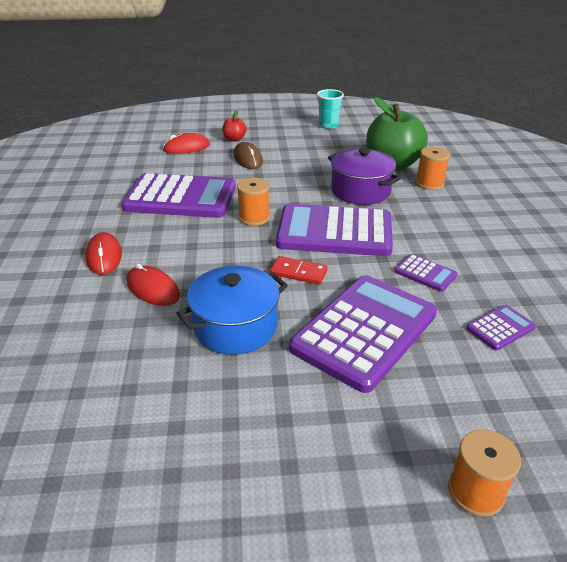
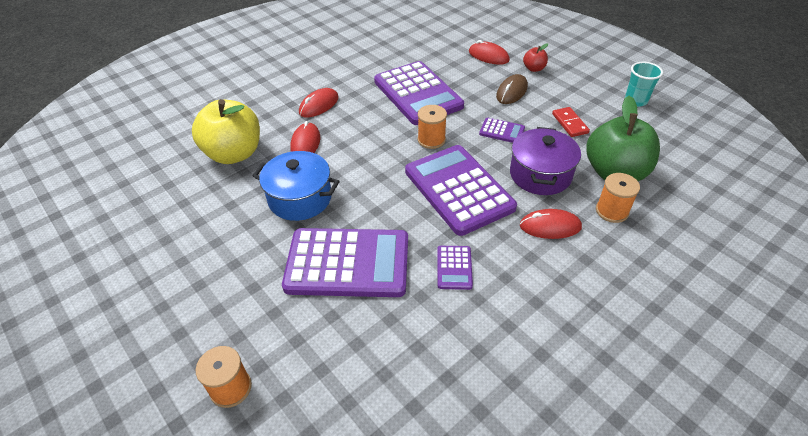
camera: 55 degrees right, 10 degrees up
red domino [270,256,328,285] -> red domino moved to [552,107,590,137]
purple calculator [466,305,536,351] -> purple calculator moved to [479,118,525,143]
none -> yellow apple [192,99,260,164]
none -> red mouse [520,209,582,239]

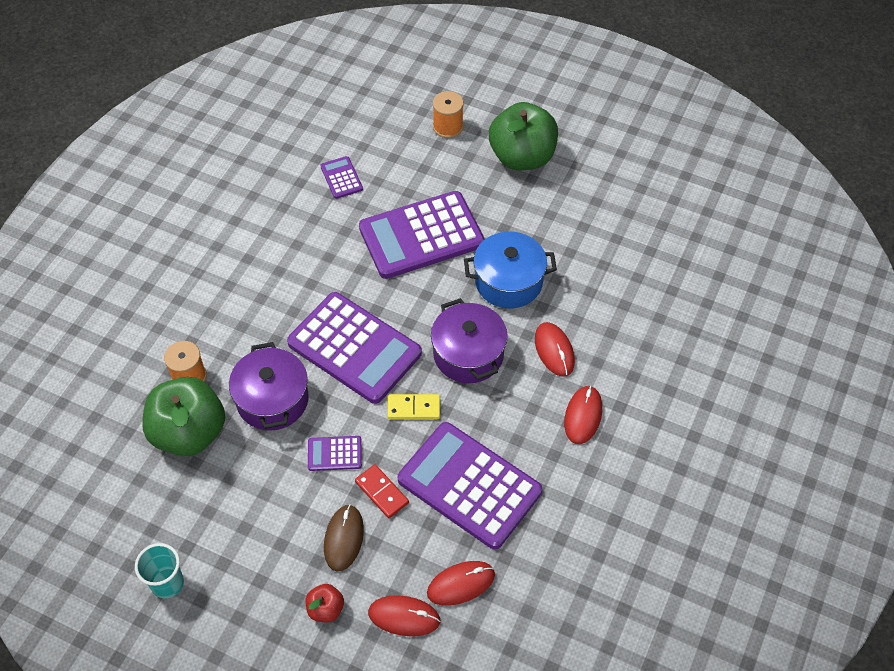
camera: 155 degrees right, 10 degrees up
yellow apple [192,99,260,164] -> none
orange spool [418,105,447,149] -> yellow domino [388,394,440,419]
purple calculator [437,246,473,290] -> purple calculator moved to [320,156,363,199]
red mouse [520,209,582,239] -> red mouse moved to [427,561,495,606]
red domino [552,107,590,137] -> red domino moved to [355,464,409,518]
none -> purple pot [431,298,508,383]
none -> green apple [489,102,558,170]

